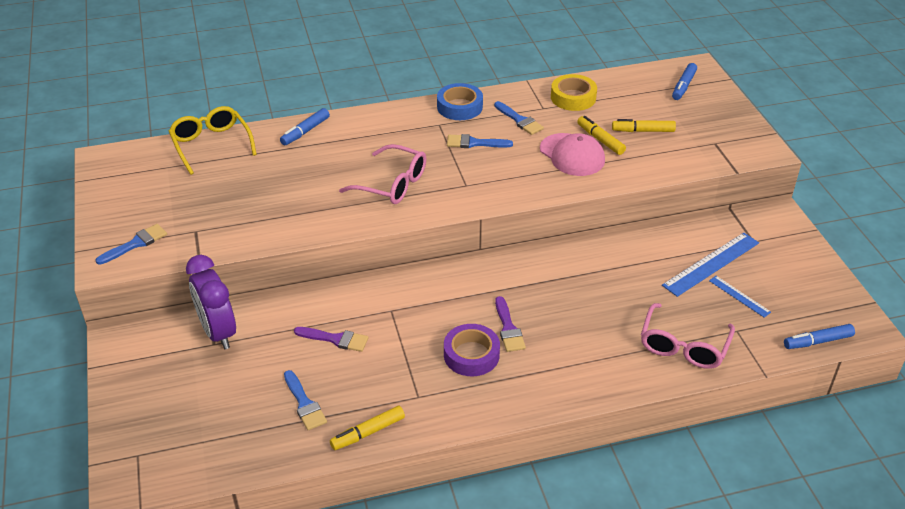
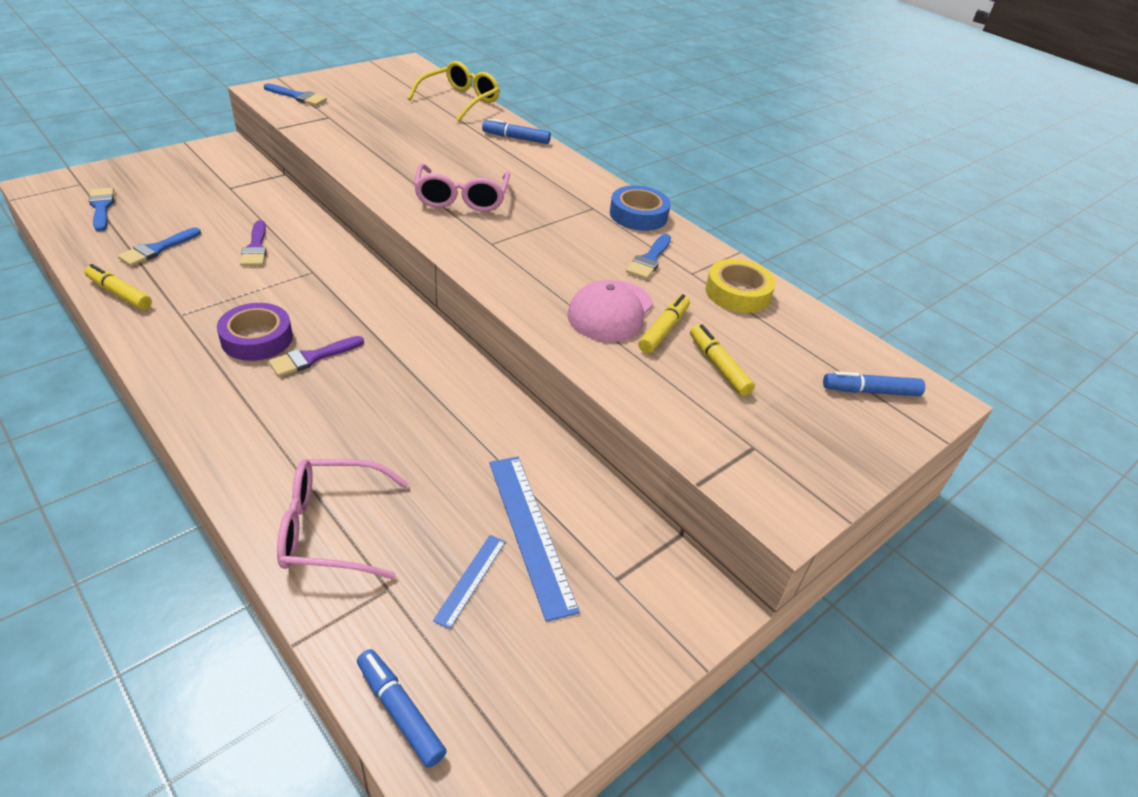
camera: 60 degrees right, 0 degrees up
purple clock [186,255,236,349] -> none
blue brush [447,134,513,148] -> blue brush moved to [89,188,114,231]
blue ruler [662,233,759,297] -> blue ruler turned 45 degrees clockwise [489,457,580,622]

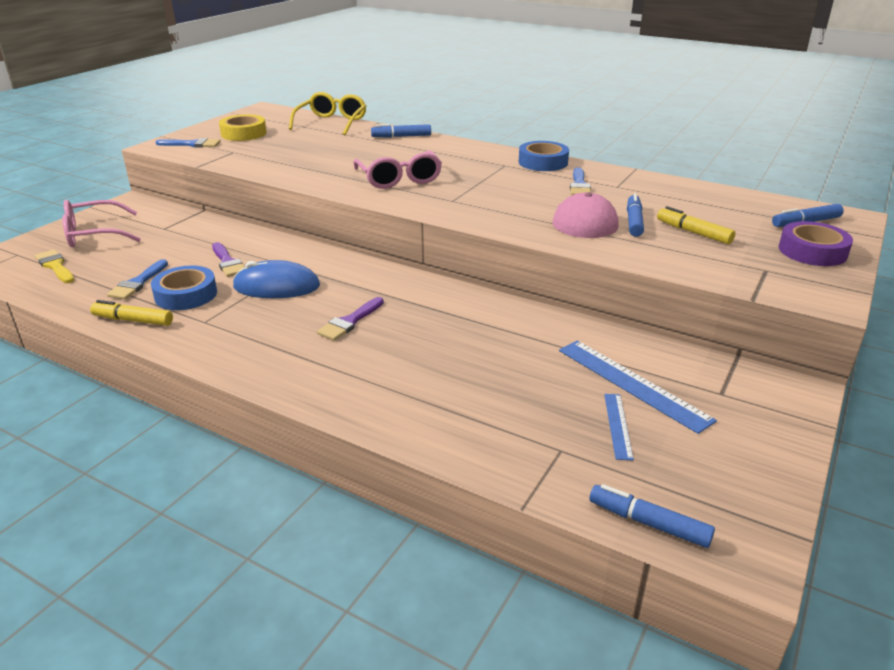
camera: 15 degrees left, 10 degrees down
blue brush [89,188,114,231] -> yellow brush [35,249,74,283]
purple tape [217,303,293,361] -> purple tape moved to [779,221,853,266]
pink glasses [277,459,409,579] -> pink glasses moved to [62,200,141,247]
yellow marker [638,294,690,353] -> blue marker [627,193,644,237]
yellow tape [705,259,776,313] -> yellow tape moved to [219,114,267,141]
none -> blue tape [151,266,217,310]
none -> blue mouse [233,260,320,298]

